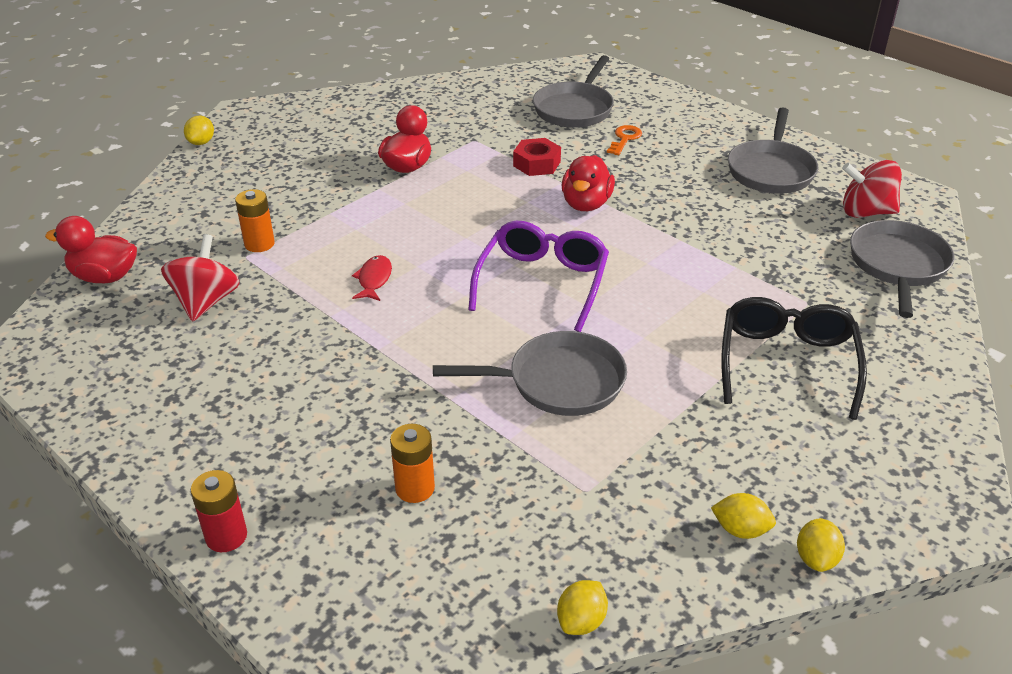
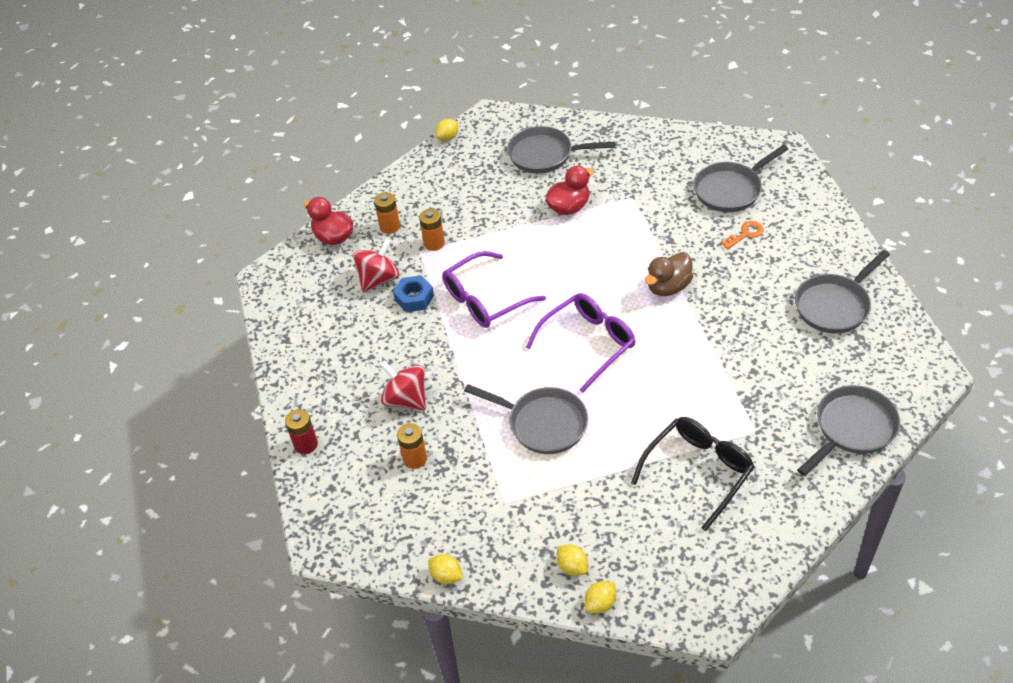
camera: 35 degrees right, 10 degrees up
red fish [352,255,392,301] -> purple glasses [442,251,546,328]
red nut [513,138,561,176] -> none
yellow lemon [557,580,608,635] -> yellow lemon turned 60 degrees clockwise [428,554,463,584]
red duck [562,155,615,211] -> brown duck [645,252,693,296]
red spinning top [842,160,902,218] -> red spinning top moved to [379,360,426,410]
none -> orange battery [374,192,400,234]
none -> blue nut [393,275,434,312]
none -> grey pan [507,126,615,173]

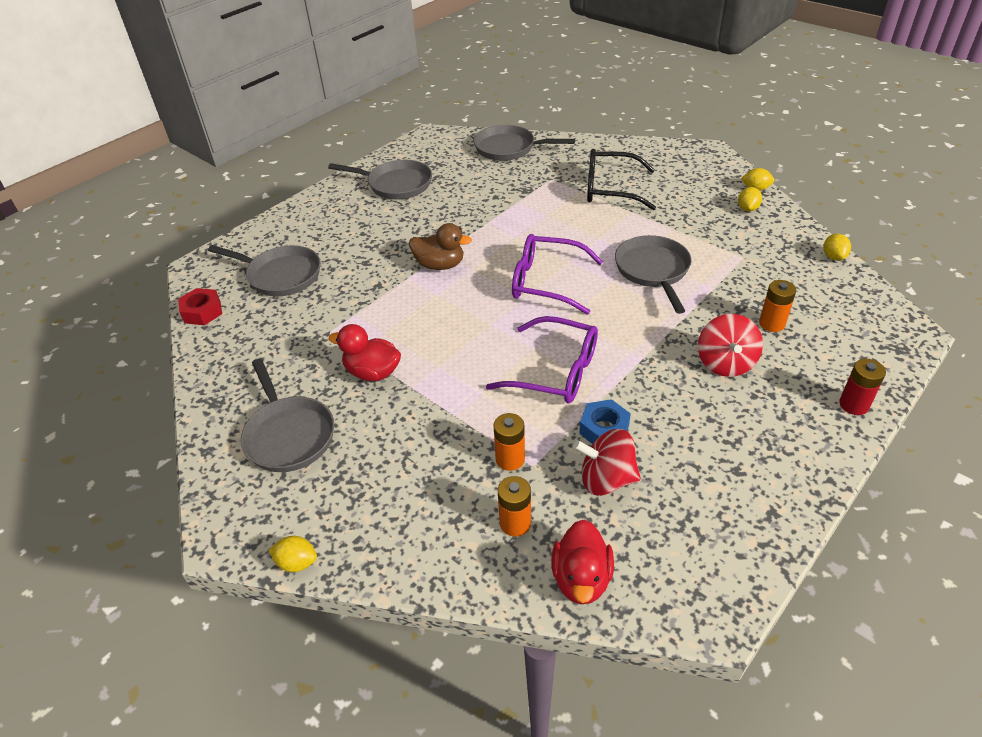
camera: 125 degrees left, 5 degrees down
orange key [721,221,764,249] -> none
none -> red nut [178,288,222,325]

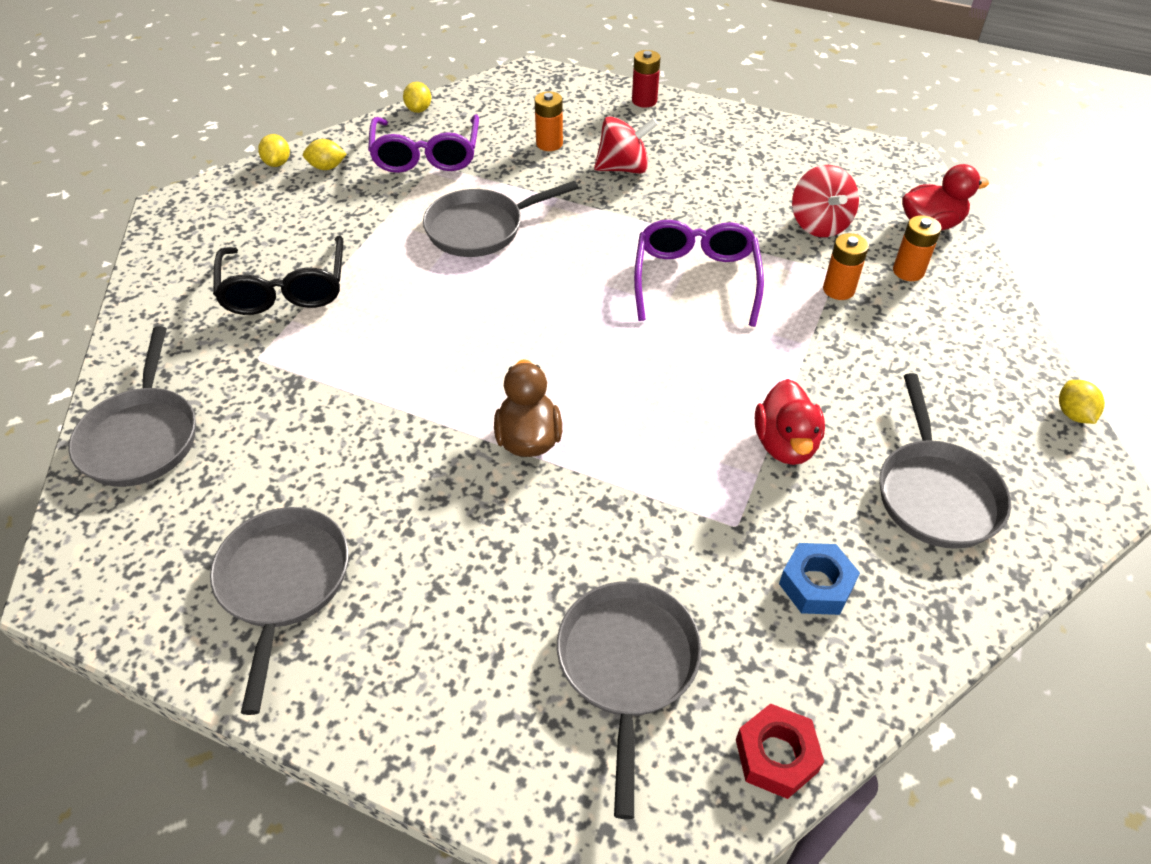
camera: 110 degrees left, 5 degrees up
grey pan [241,358,334,472] -> grey pan turned 135 degrees clockwise [879,373,1011,549]
purple glasses [512,234,603,315] -> purple glasses moved to [368,115,479,173]
blue nut [579,399,631,444] -> blue nut moved to [779,543,860,615]
yellow lemon [824,234,851,260] -> yellow lemon turned 75 degrees counterclockwise [403,82,431,113]

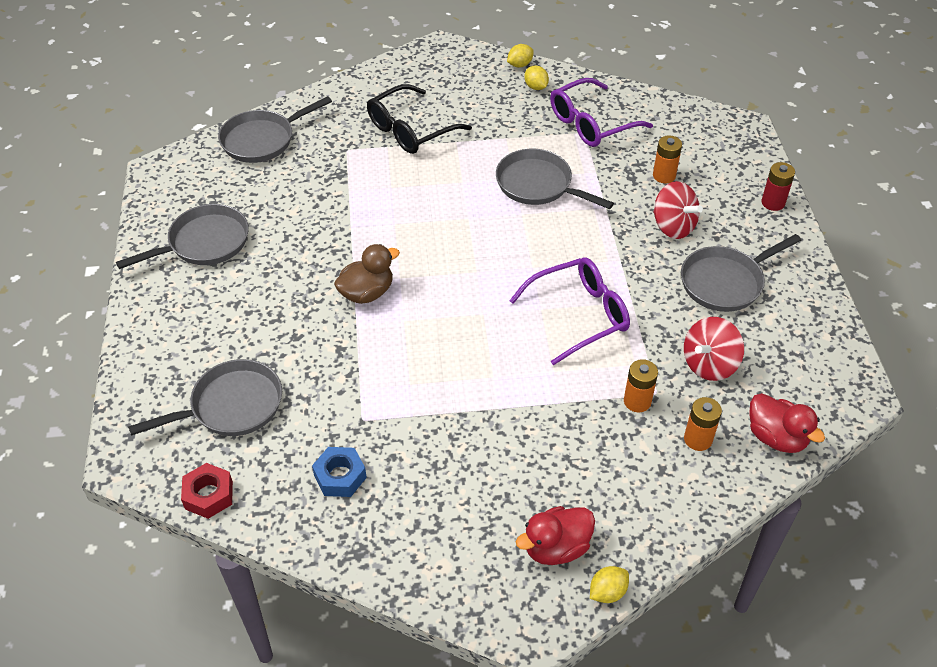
camera: 60 degrees right, 0 degrees up
yellow lemon [403,82,431,113] -> none
red duck [755,379,825,465] -> red duck moved to [516,506,595,565]
grey pan [879,373,1011,549] -> grey pan moved to [681,234,801,312]

